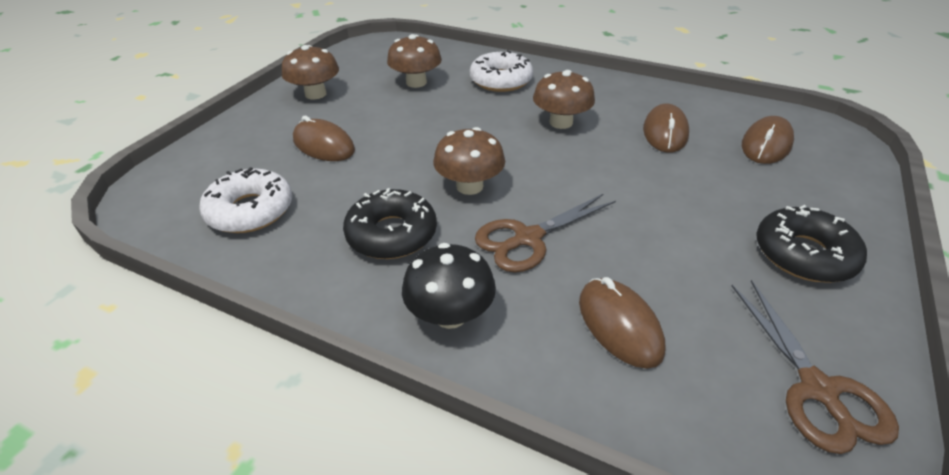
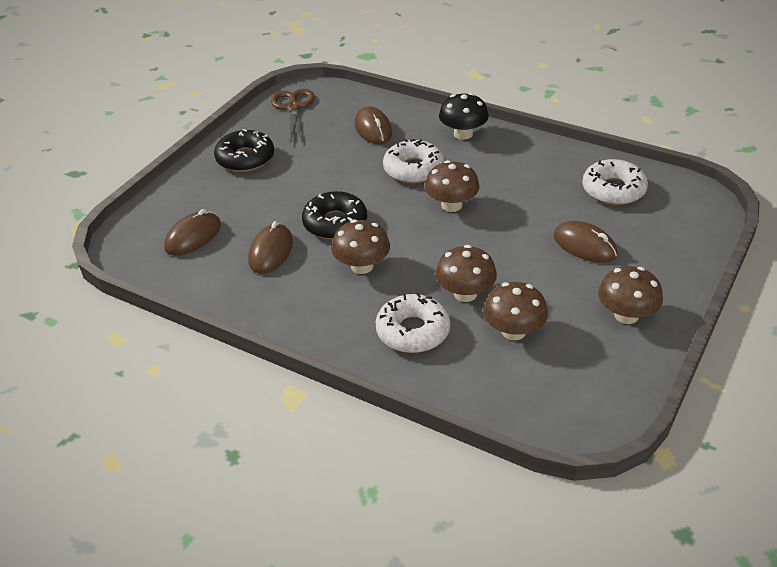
camera: 175 degrees left, 0 degrees up
black donut [343,188,437,259] -> black donut moved to [302,191,367,239]
brown scissors [475,193,616,273] -> white donut [383,139,444,184]
none -> brown mushroom [435,245,497,302]

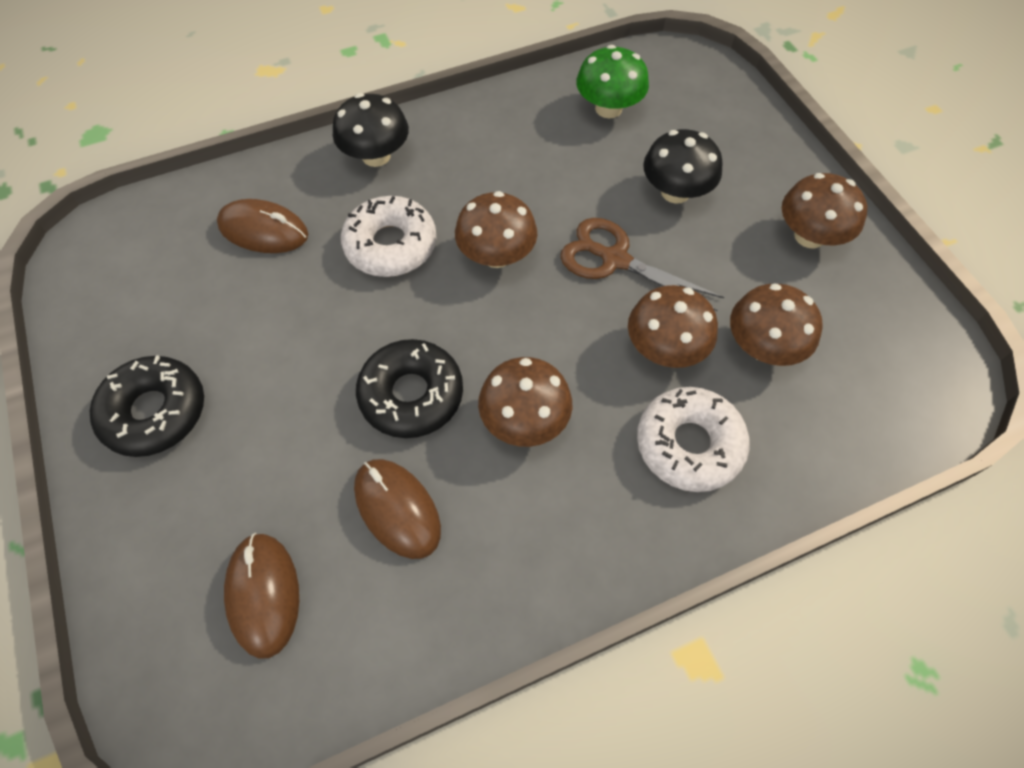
camera: 55 degrees left, 20 degrees up
brown scissors [271,89,315,143] -> brown scissors moved to [560,218,724,311]
brown mouse [554,221,618,263] -> black mushroom [643,129,723,204]
white donut [582,159,648,205] -> green mushroom [576,45,649,119]

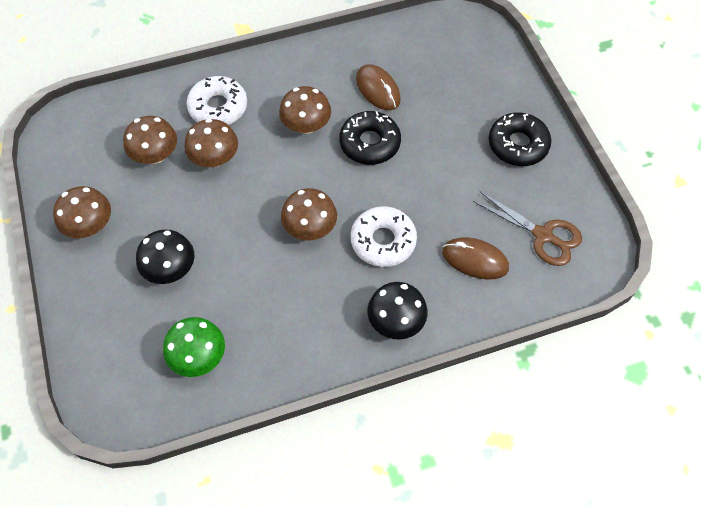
camera: 175 degrees left, 0 degrees up
brown mouse [224,533,299,659] -> none
brown scissors [560,218,724,311] -> brown scissors moved to [473,192,582,266]

